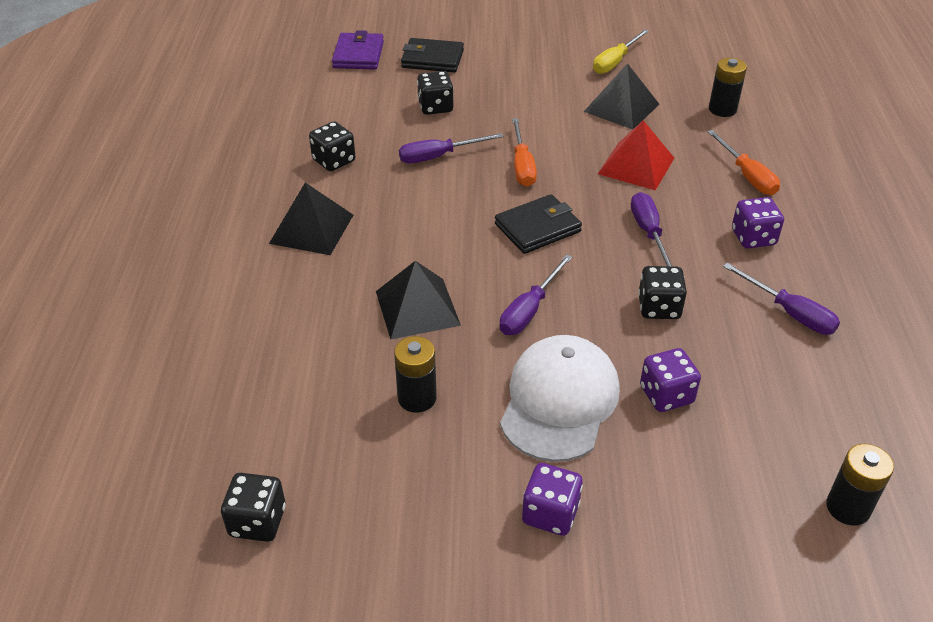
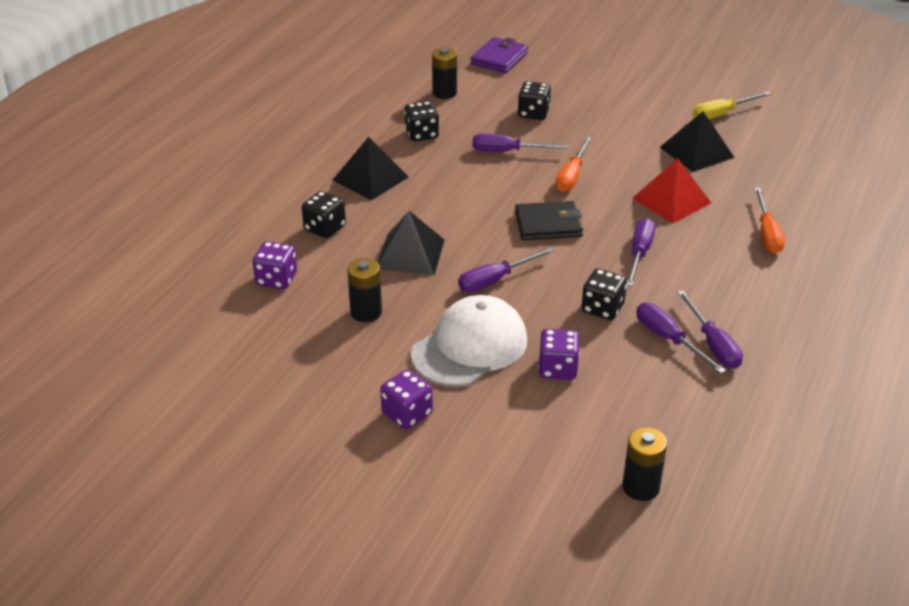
camera: 25 degrees right, 5 degrees down
black dice [221,473,286,542] -> black dice moved to [302,191,346,238]
black wallet [401,38,464,72] -> none
black battery [709,58,747,117] -> black battery moved to [432,48,457,99]
purple dice [732,197,784,249] -> purple dice moved to [253,241,297,289]
none -> purple screwdriver [636,303,726,374]

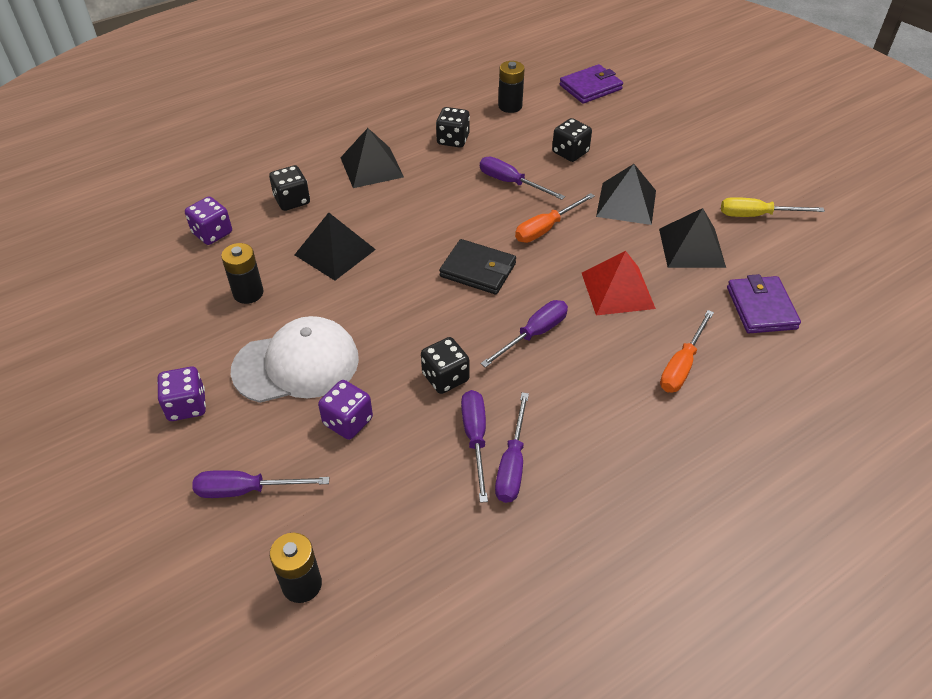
camera: 30 degrees right, 10 degrees up
purple screwdriver [458,247,555,292] -> purple screwdriver moved to [192,470,329,498]
none -> black pyramid [596,164,656,225]
none -> purple wallet [727,274,801,333]

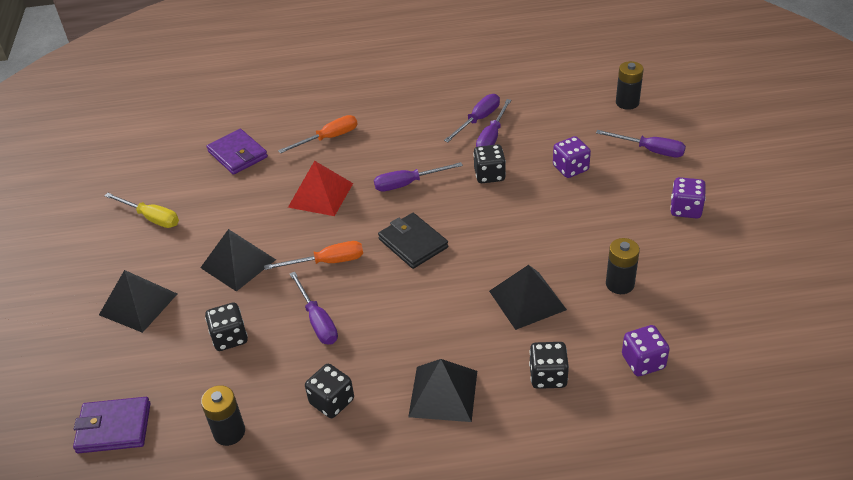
camera: 150 degrees left, 5 degrees down
white cap [231,316,359,403] -> none
black pyramid [659,208,726,268] -> black pyramid moved to [99,270,177,333]
purple wallet [727,274,801,333] -> purple wallet turned 60 degrees counterclockwise [207,129,268,175]

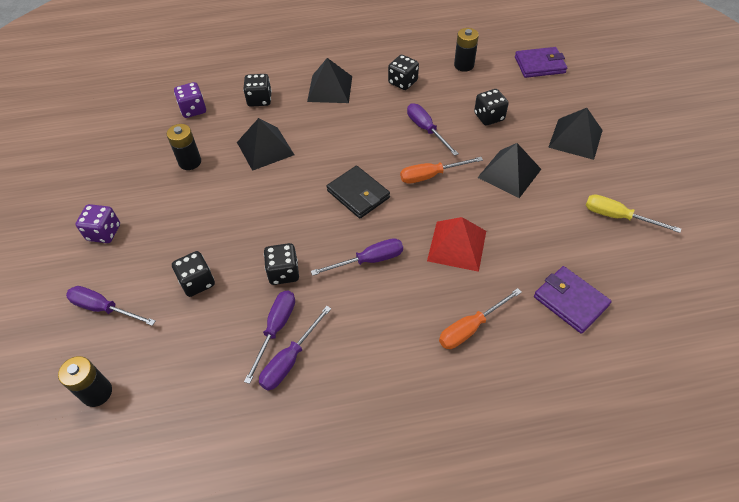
camera: 175 degrees right, 10 degrees up
purple dice [553,136,591,178] -> black dice [172,251,215,297]

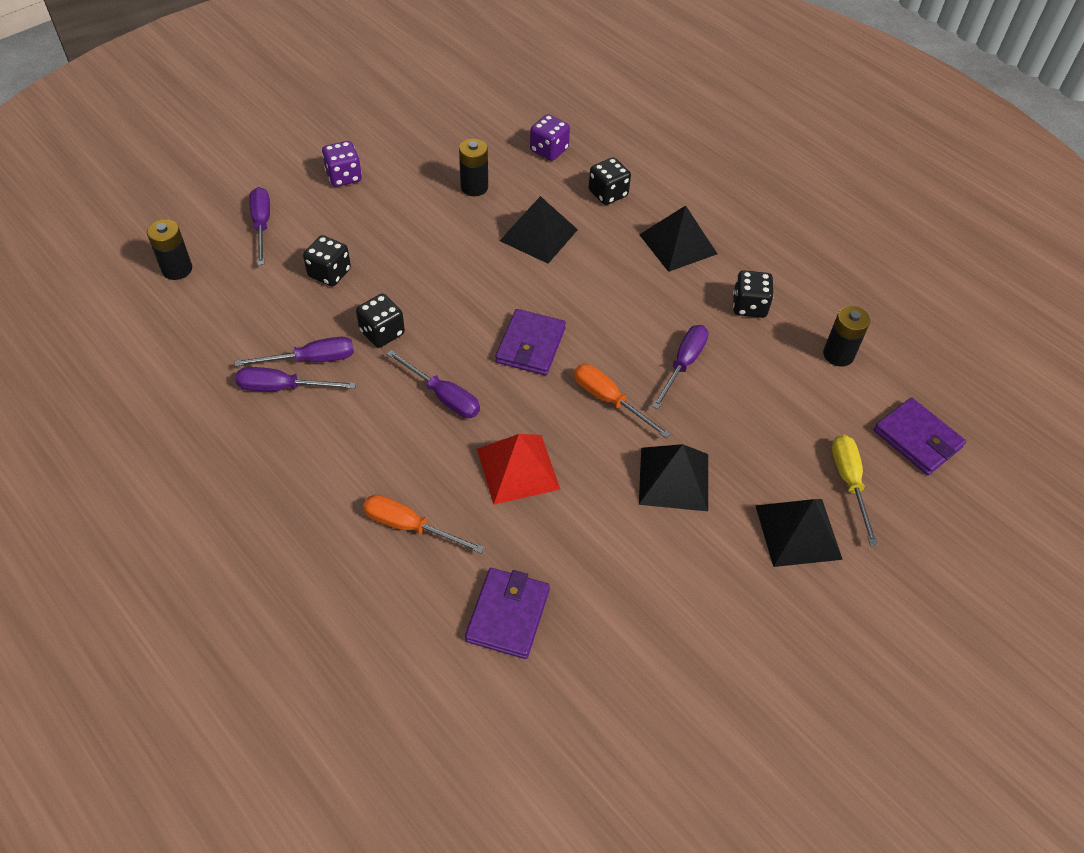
camera: 55 degrees right, 0 degrees up
black wallet [327,166,390,219] -> purple wallet [496,309,566,375]
black dice [474,89,509,126] -> none
yellow screwdriver [586,194,681,233] -> yellow screwdriver moved to [832,434,878,545]

